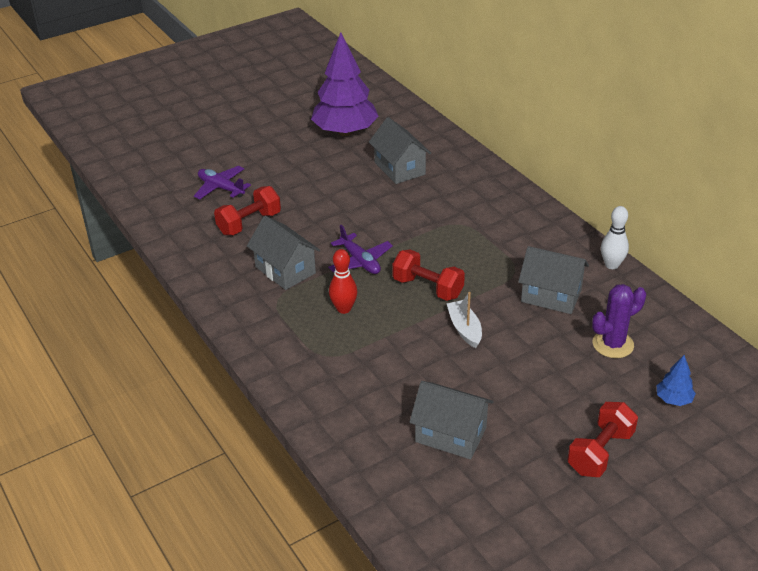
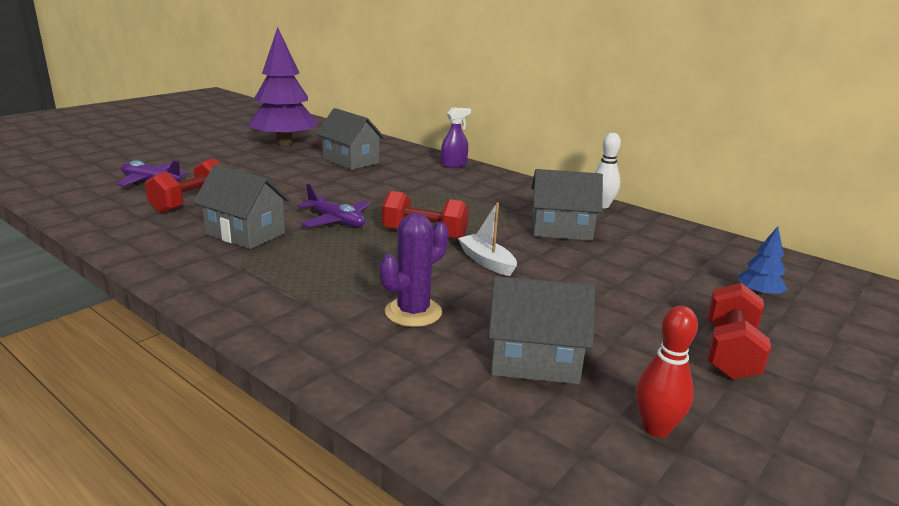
camera: 20 degrees left, 15 degrees down
red bowling pin [329,249,357,314] -> red bowling pin moved to [636,306,698,437]
purple cactus [592,284,646,358] -> purple cactus moved to [380,213,449,327]
none -> purple spray bottle [441,107,471,168]

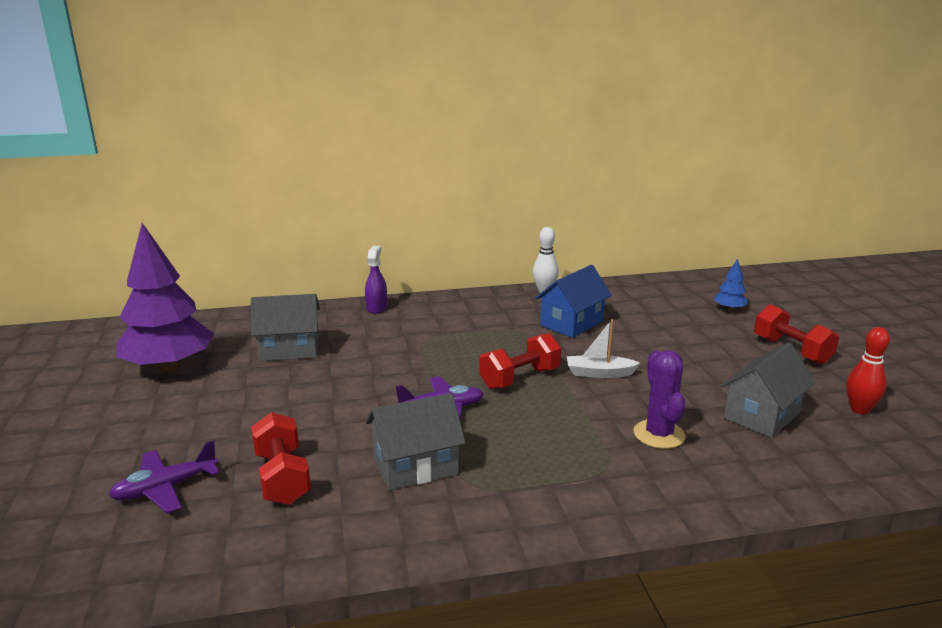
camera: 50 degrees left, 0 degrees up
grey house [531,169,603,241] -> blue house [535,265,612,338]

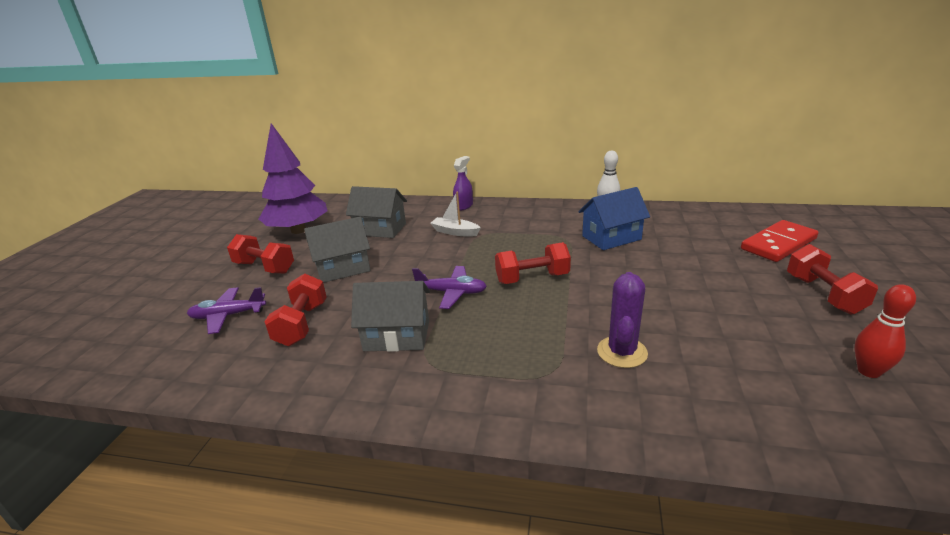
camera: 25 degrees right, 5 degrees up
white boat [567,319,640,378] -> white boat moved to [430,192,481,237]
blue tree [714,259,749,311] -> red domino [741,220,818,262]
grey house [721,343,816,438] -> grey house moved to [304,217,370,283]
none -> red dumbbell [227,234,294,273]

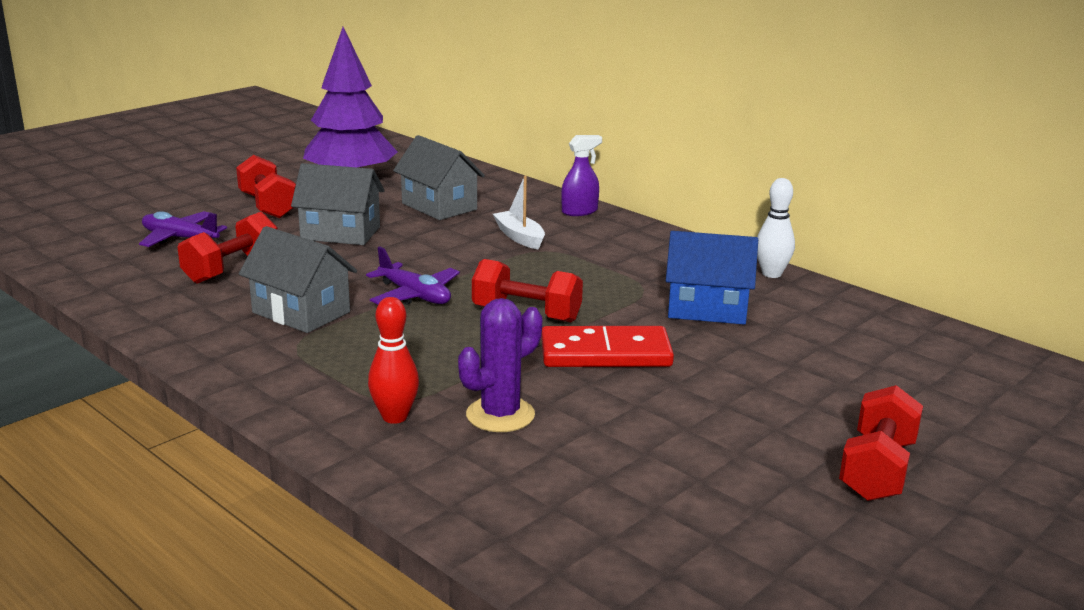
camera: 30 degrees right, 5 degrees down
red domino [741,220,818,262] -> red domino moved to [541,326,674,367]
red bowling pin [854,284,916,378] -> red bowling pin moved to [368,297,419,424]

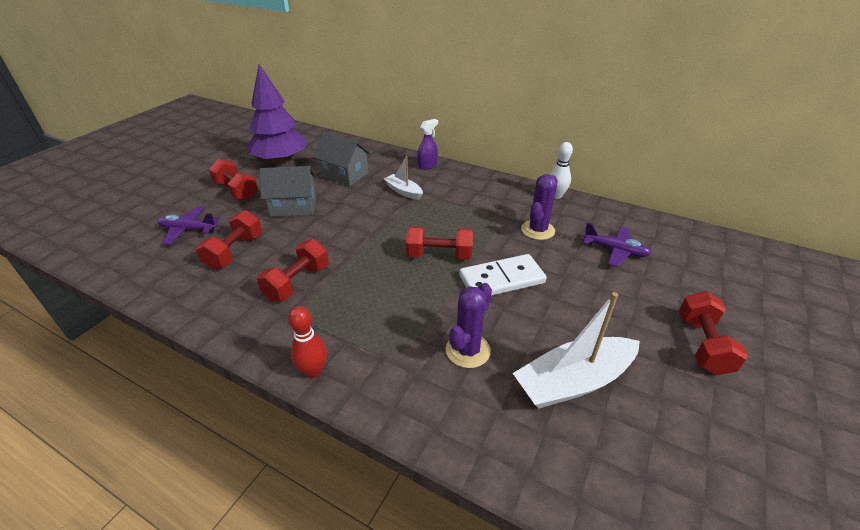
camera: 15 degrees left, 15 degrees up
grey house [239,226,357,333] -> red dumbbell [257,239,329,301]
purple plane [366,246,460,305] -> purple plane moved to [583,223,651,267]
red bowling pin [368,297,419,424] -> red bowling pin moved to [288,306,327,378]
red domino [541,326,674,367] -> white domino [459,254,547,296]
blue house [666,231,758,325] -> purple cactus [521,174,558,240]
none -> white boat [513,292,640,408]

